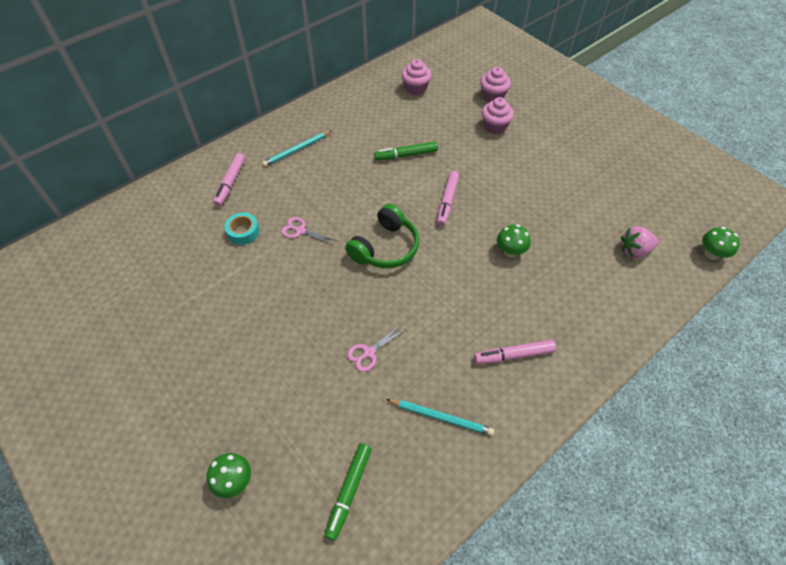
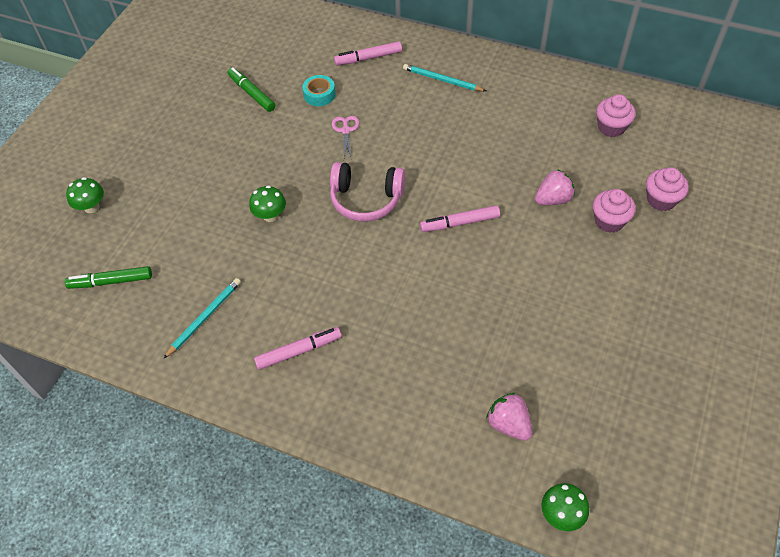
camera: 65 degrees right, 0 degrees up
green headphones [345,204,419,268] -> pink headphones [330,162,405,221]
pink scissors [347,325,405,372] -> none
green marker [374,142,438,161] -> green marker moved to [228,67,276,112]
turquoise pencil [386,399,494,436] -> turquoise pencil turned 135 degrees counterclockwise [163,278,241,359]
pink marker [474,340,556,364] -> pink marker turned 105 degrees clockwise [254,327,342,370]
green mushroom [497,224,531,257] -> green mushroom moved to [249,185,286,222]
none -> pink strawberry [535,169,575,205]

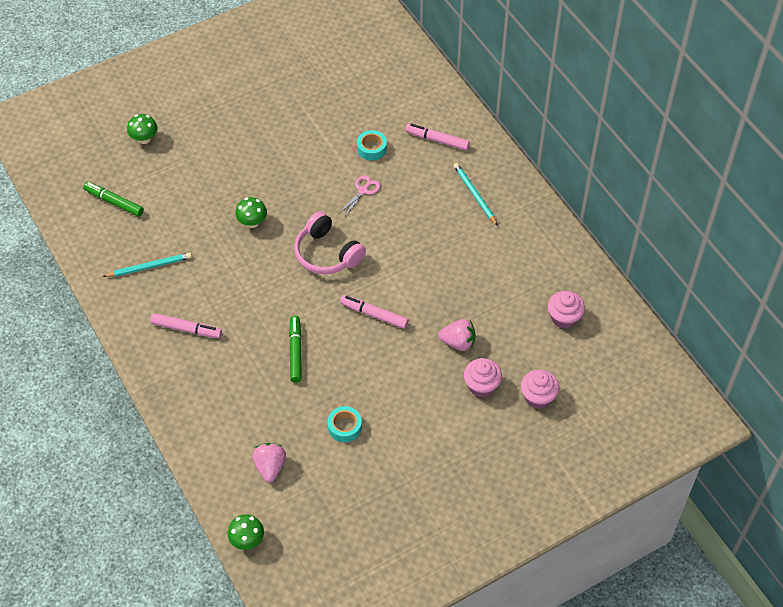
camera: 35 degrees right, 0 degrees up
green marker [228,67,276,112] -> green marker moved to [289,316,302,382]
none -> turquoise tape [327,406,362,442]

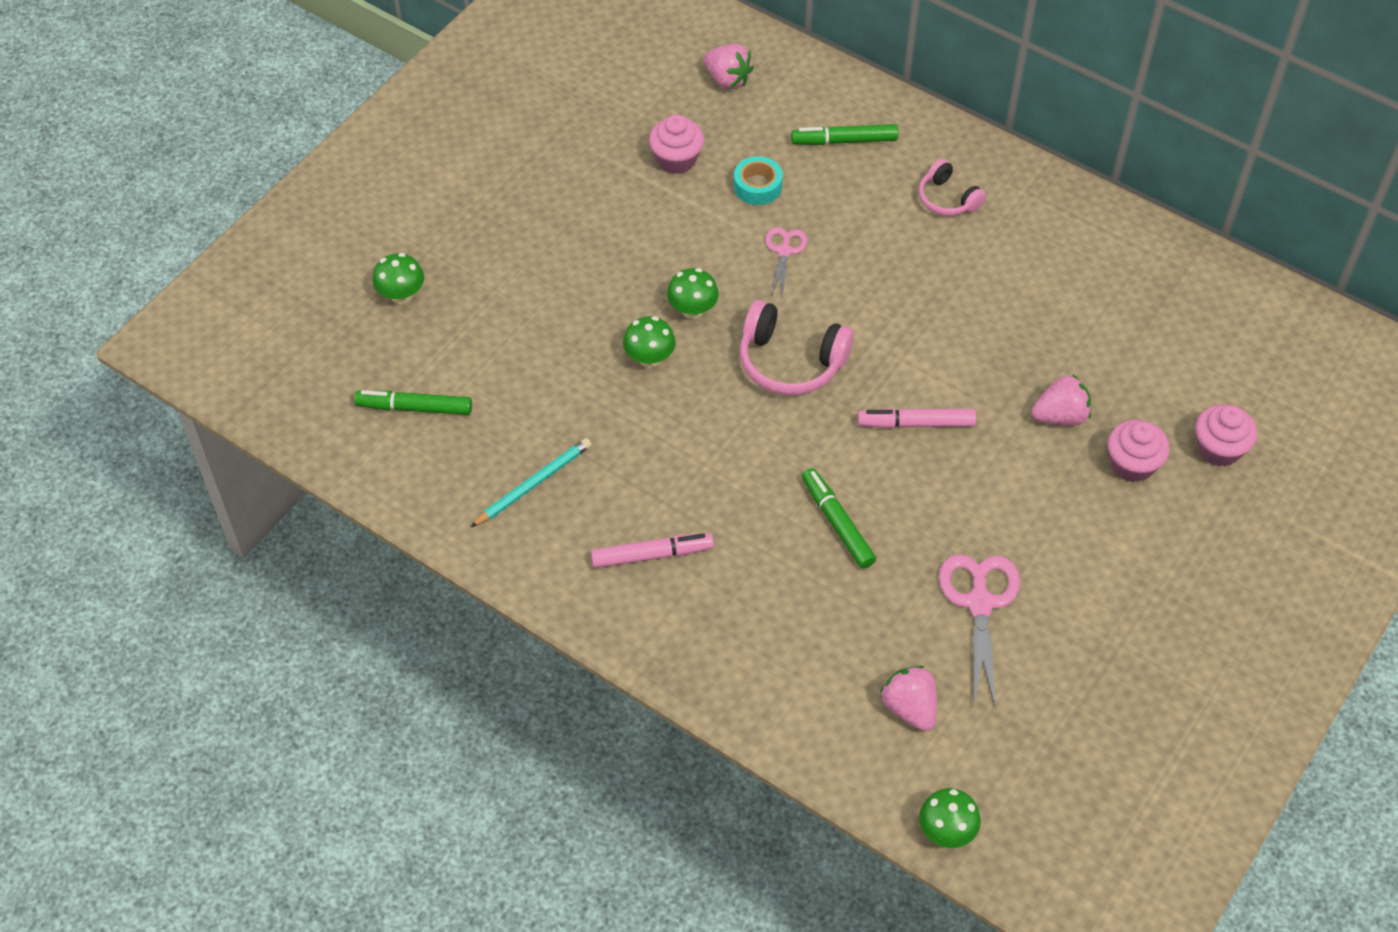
camera: 25 degrees left, 0 degrees up
turquoise tape [327,406,362,442] -> pink scissors [939,554,1020,710]
pink marker [405,124,470,151] -> green marker [791,124,898,145]
turquoise pencil [454,163,498,226] -> pink headphones [918,159,986,216]
pink cupcake [548,291,585,329] -> pink cupcake moved to [649,115,704,174]
none -> green mushroom [667,268,719,319]
none -> pink strawberry [704,44,754,90]

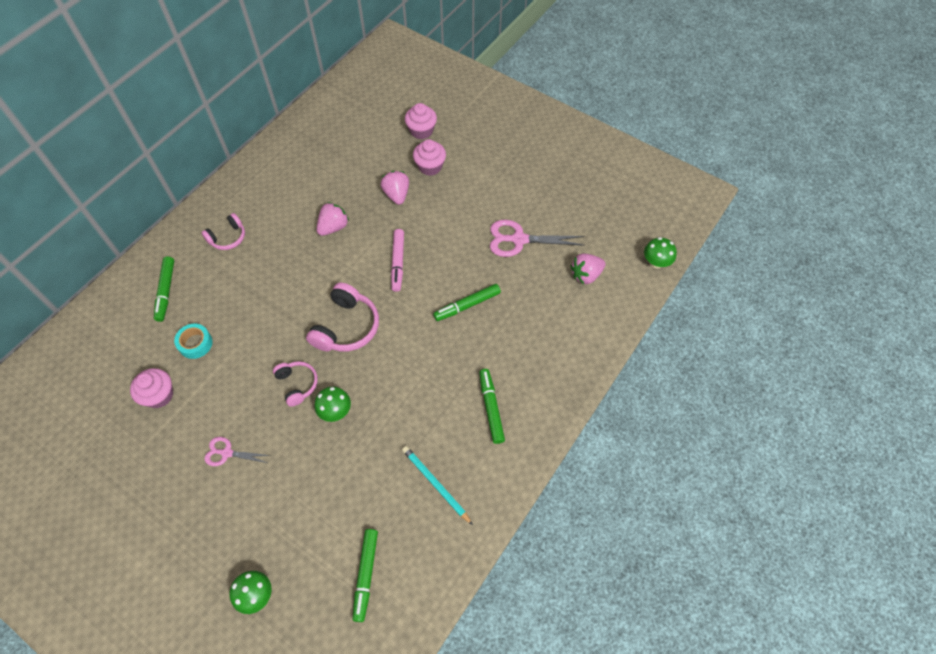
camera: 90 degrees left, 5 degrees up
pink marker [591,533,714,568] -> green marker [479,369,505,444]
green mushroom [667,268,719,319] -> pink headphones [273,361,318,407]
pink strawberry [704,44,754,90] -> pink strawberry moved to [317,202,349,236]
pink scissors [765,227,807,298] -> pink scissors moved to [205,437,271,466]

